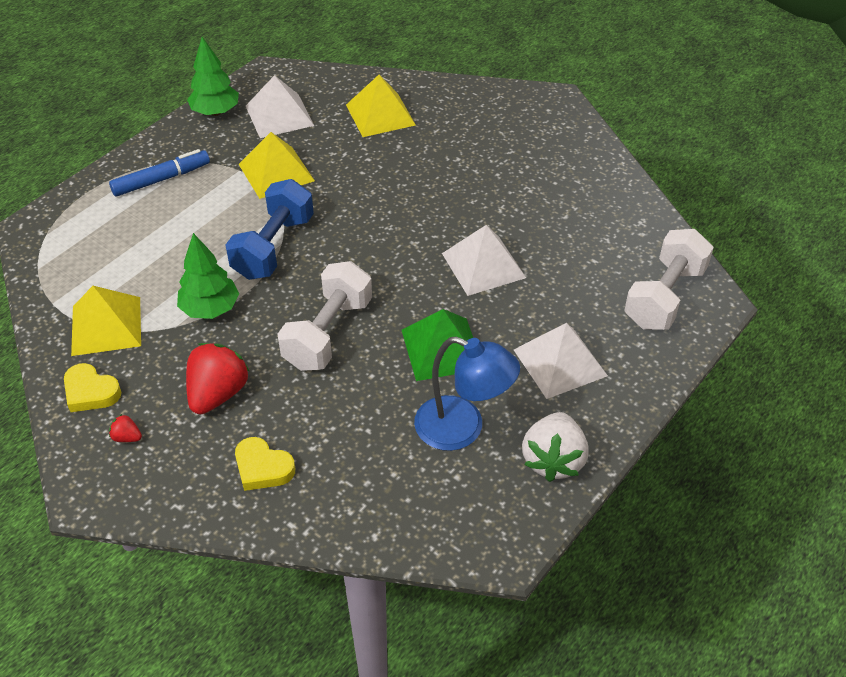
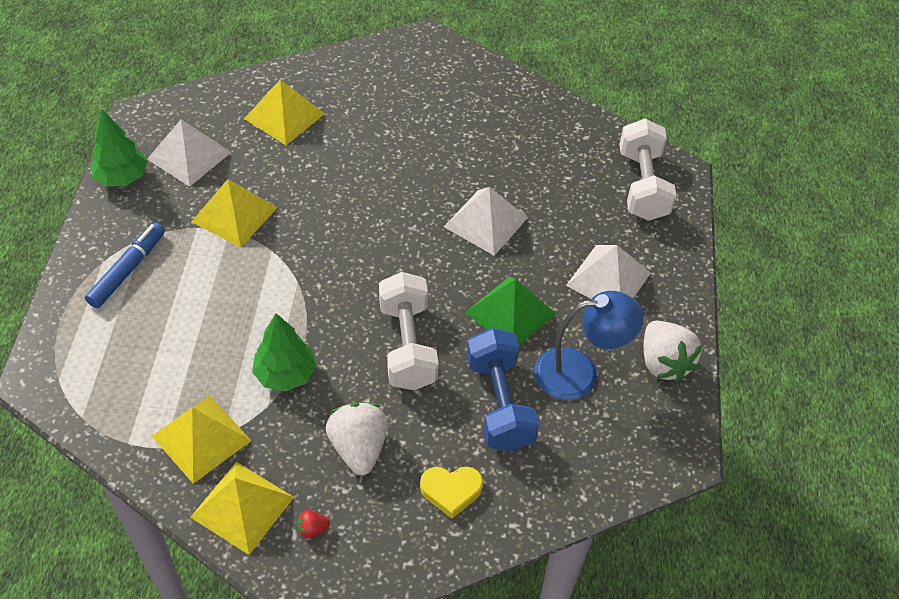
camera: 35 degrees left, 5 degrees up
yellow heart [64,363,121,412] -> yellow pyramid [190,462,294,555]
red strawberry [186,343,250,414] -> white strawberry [326,402,388,475]
blue dumbbell [225,179,314,280] -> blue dumbbell moved to [467,328,539,451]

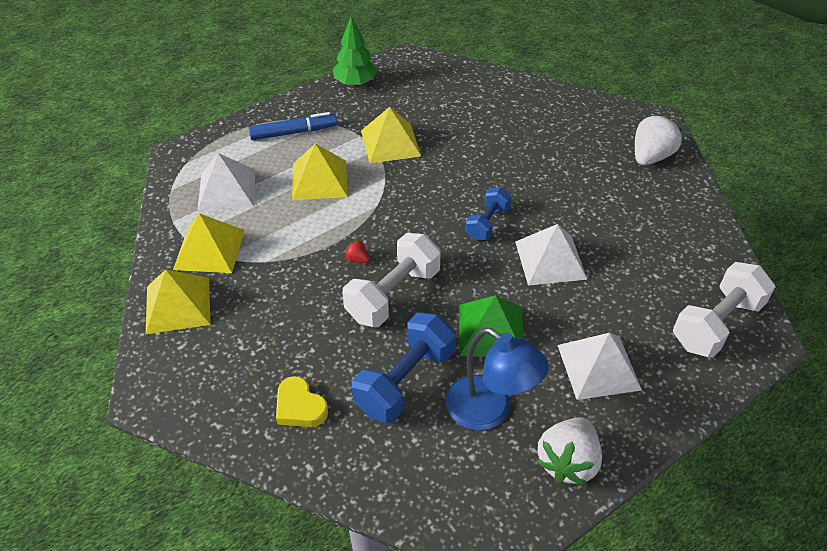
camera: 50 degrees right, 5 degrees down
white pyramid [147,119,231,187] -> white pyramid moved to [197,153,255,211]
yellow pyramid [244,80,325,145] -> yellow pyramid moved to [292,144,348,200]
green tree [252,313,316,391] -> none
red strawberry [297,510,330,539] -> red strawberry moved to [345,240,370,263]
white strawberry [326,402,388,475] -> white strawberry moved to [635,115,682,165]
none -> blue dumbbell [465,187,511,241]

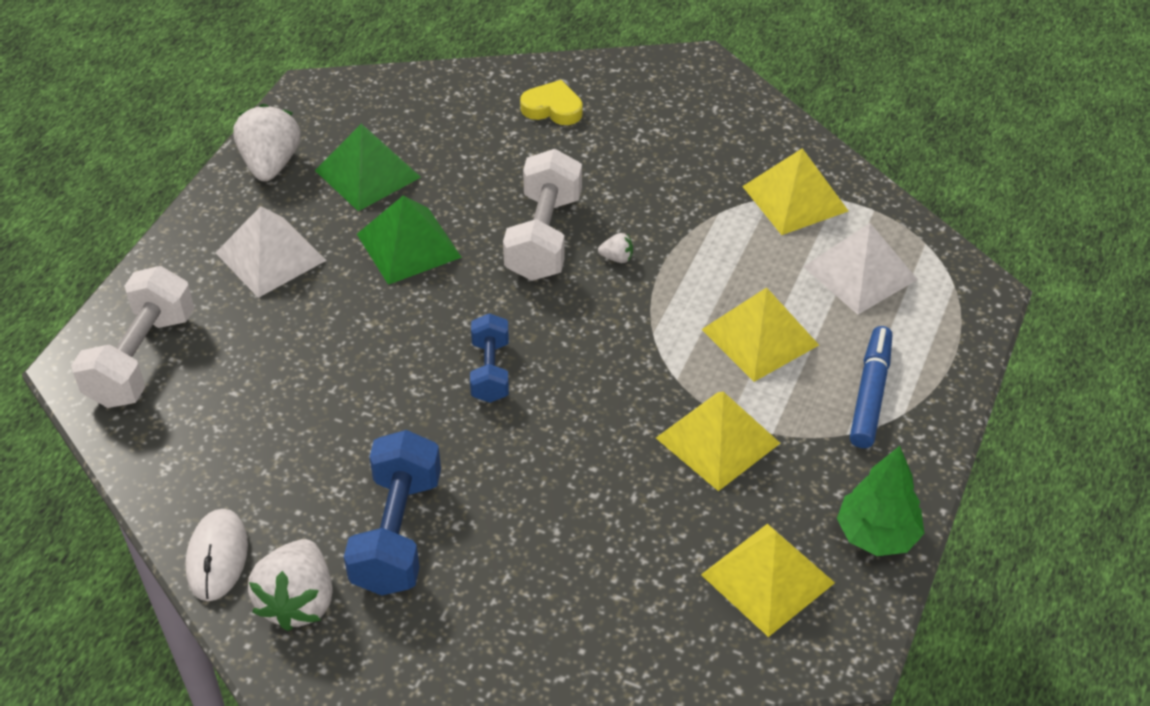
camera: 150 degrees right, 0 degrees up
yellow pyramid [146,269,211,334] -> yellow pyramid moved to [701,524,835,637]
blue marker [249,112,337,140] -> blue marker turned 150 degrees clockwise [850,326,892,448]
red strawberry [345,240,370,263] -> white strawberry [598,233,633,263]
blue dumbbell [352,313,456,423] -> blue dumbbell moved to [344,430,441,596]
blue lamp [446,327,549,430] -> green pyramid [315,124,421,211]
white pyramid [515,224,587,286] -> none
none -> white mouse [185,509,248,601]

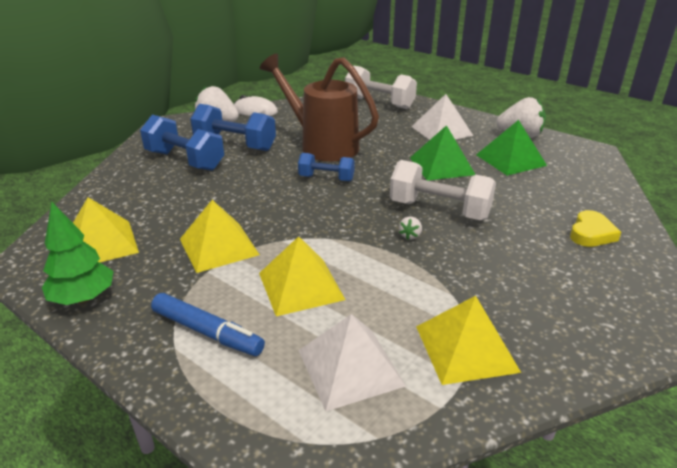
camera: 105 degrees right, 15 degrees down
none -> blue dumbbell [140,115,224,171]
none -> brown watering can [260,54,379,161]

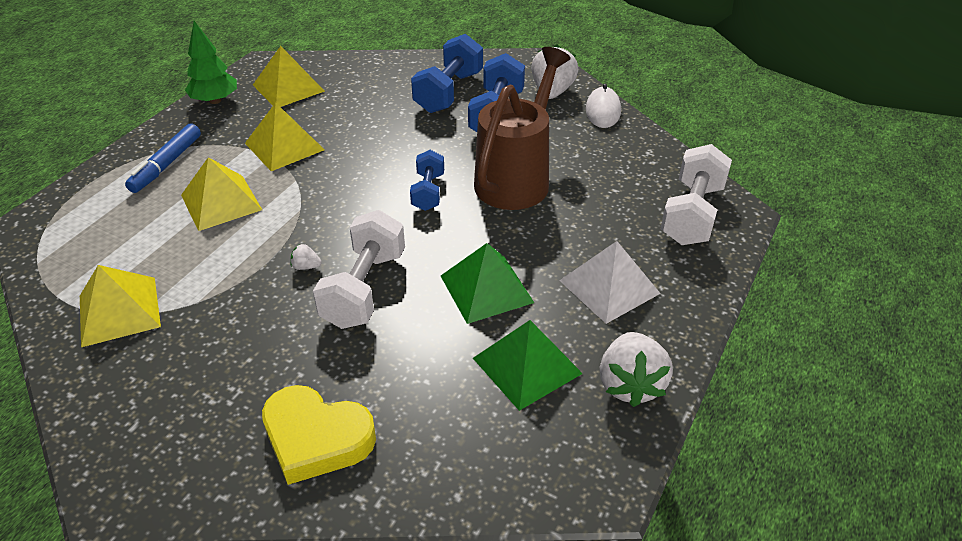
camera: 80 degrees right, 10 degrees up
white pyramid [299,314,406,411] -> none
yellow heart [570,210,621,247] -> yellow heart [262,385,376,485], size x1.59

